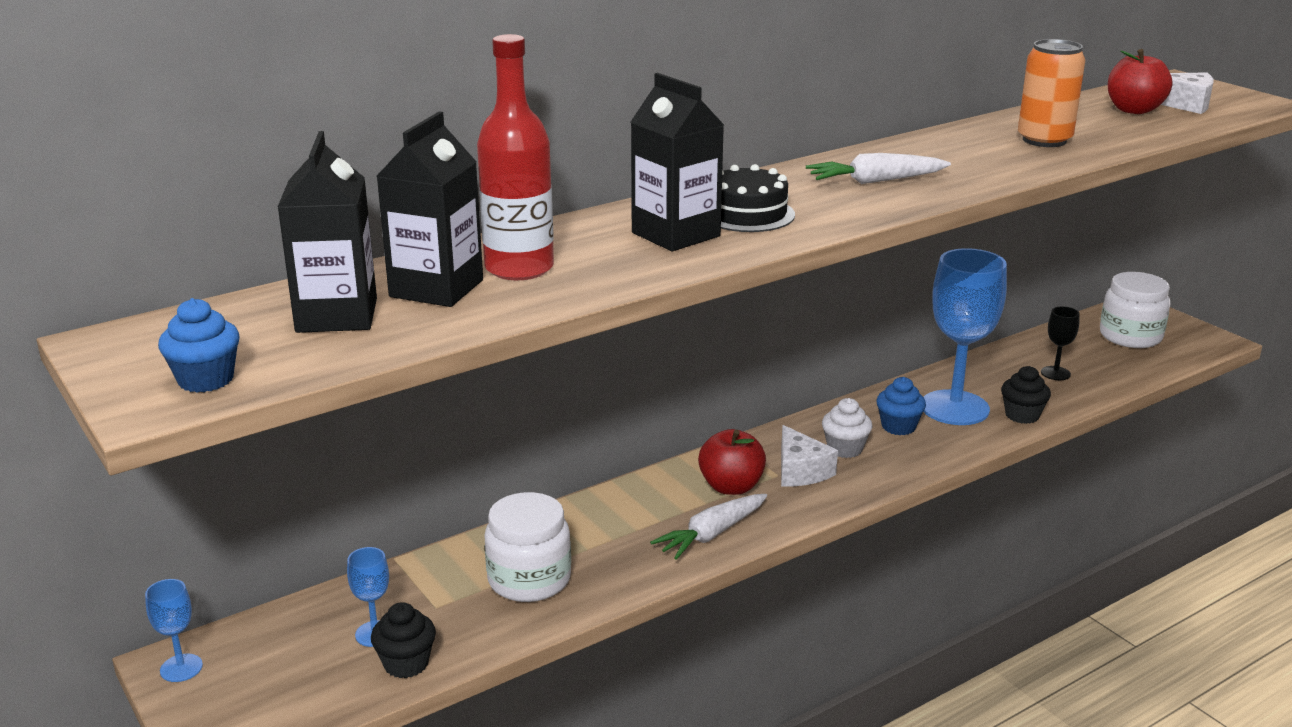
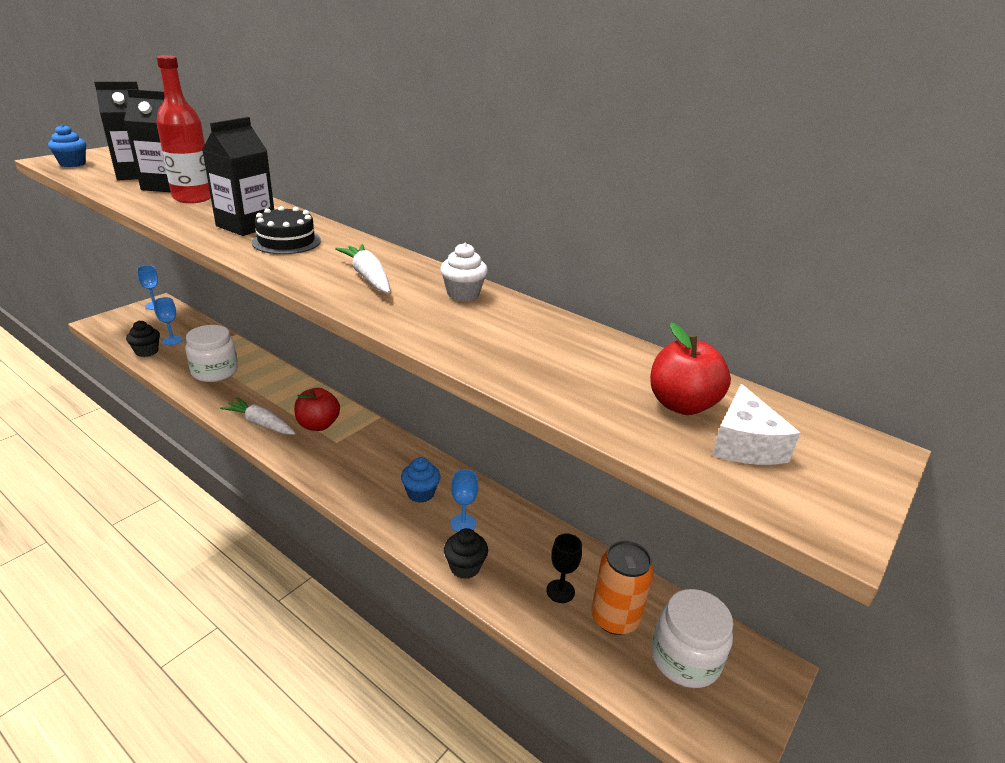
camera: 70 degrees right, 5 degrees up
white cheese [781,425,838,486] -> none
white cupcake [822,398,872,458] -> white cupcake moved to [440,243,488,301]
blue goblet [923,248,1007,425] -> blue goblet [450,469,479,532], size x0.45
orange can [1018,39,1085,147] -> orange can moved to [591,541,654,635]

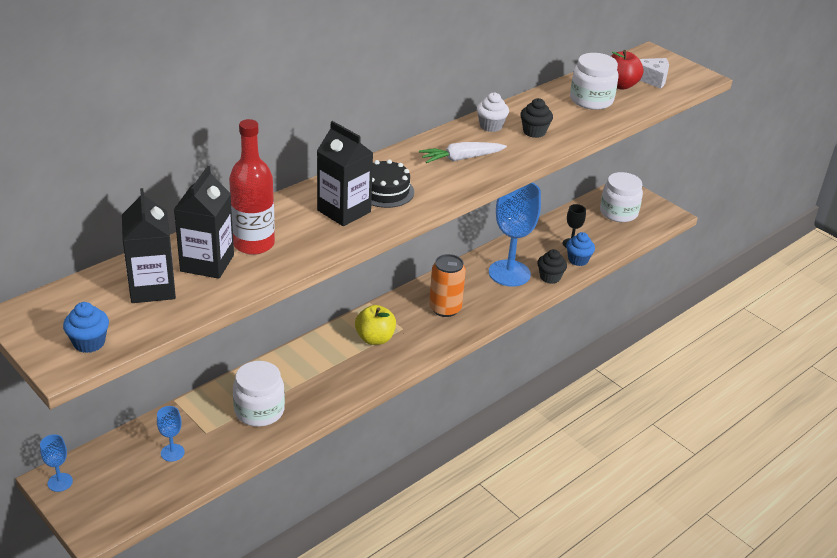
camera: 80 degrees left, 5 degrees up
black cupcake [126,321,160,357] -> black cupcake moved to [520,98,553,138]
white carrot [220,397,296,435] -> none
red apple [294,388,340,431] -> yellow apple [355,305,396,345]
blue cupcake [401,457,440,503] -> blue cupcake moved to [566,232,595,266]
blue goblet [450,469,479,532] -> blue goblet [489,183,541,287], size x2.24
orange can [591,541,654,635] -> orange can moved to [429,254,466,317]
none -> white jar [570,53,619,110]

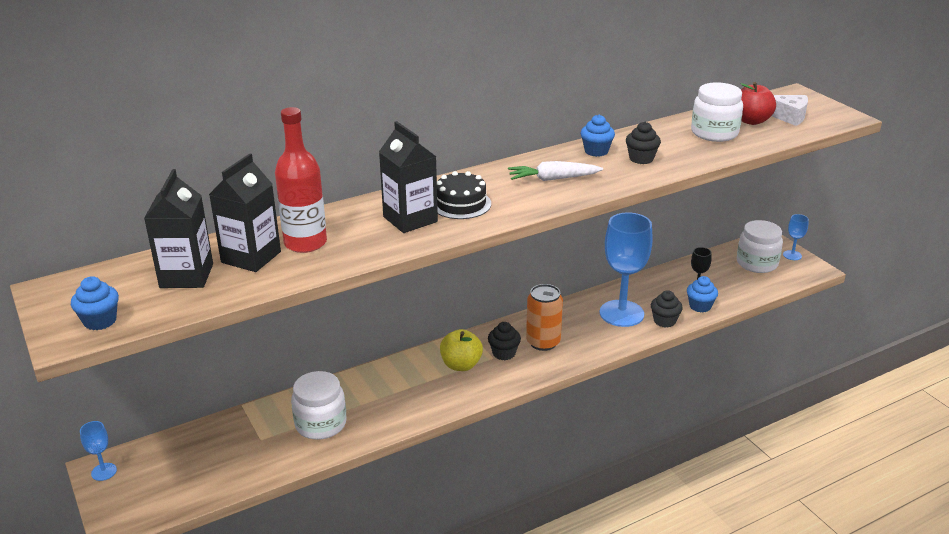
camera: 15 degrees right, 5 degrees down
blue goblet [157,406,185,462] -> blue goblet moved to [783,214,809,260]
white cupcake [477,92,509,132] -> blue cupcake [580,115,615,157]
none -> black cupcake [488,322,521,360]

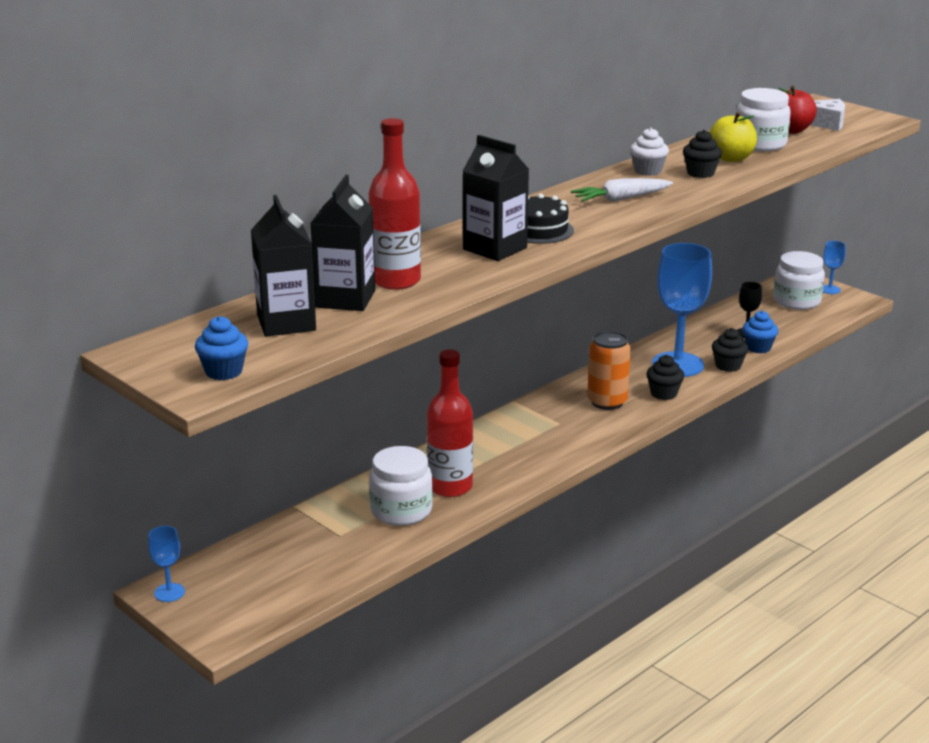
camera: 15 degrees left, 5 degrees down
yellow apple [440,329,483,371] -> yellow apple moved to [709,112,757,162]
black cupcake [488,322,521,360] -> black cupcake moved to [646,355,684,400]
blue cupcake [580,115,615,157] -> white cupcake [630,128,669,176]
none -> red bottle [427,349,473,497]

